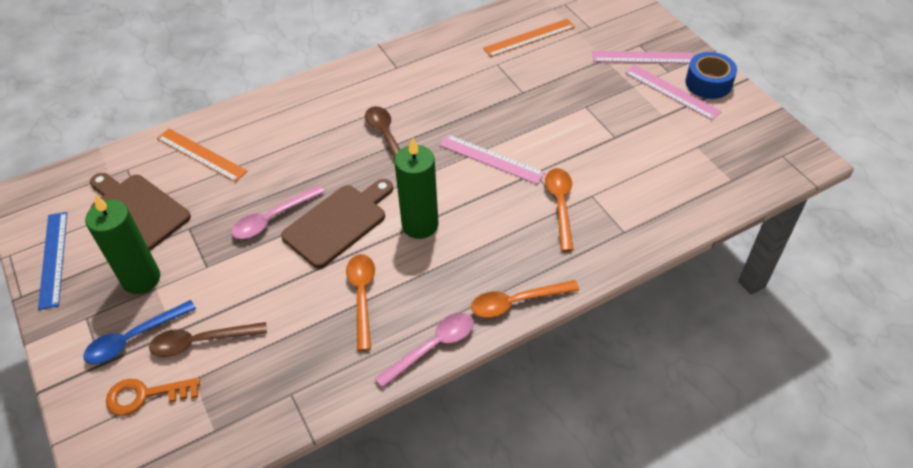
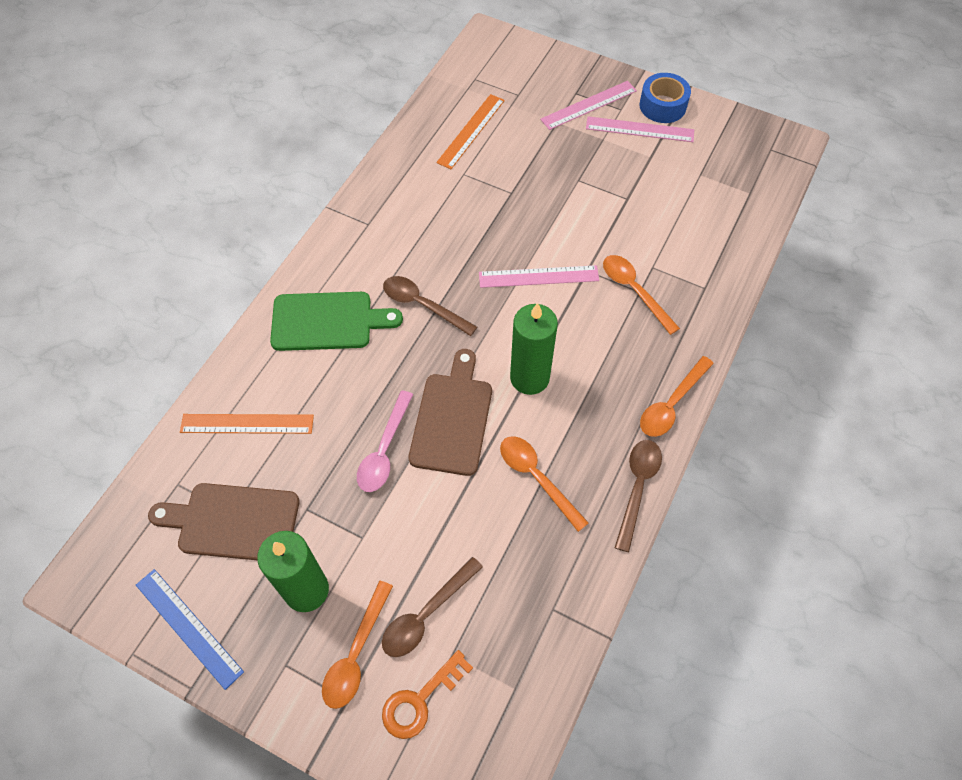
camera: 35 degrees left, 10 degrees up
blue spoon [83,300,196,364] -> orange spoon [322,581,393,709]
pink spoon [374,313,474,388] -> brown spoon [615,440,662,552]
none -> green cutting board [270,292,403,351]

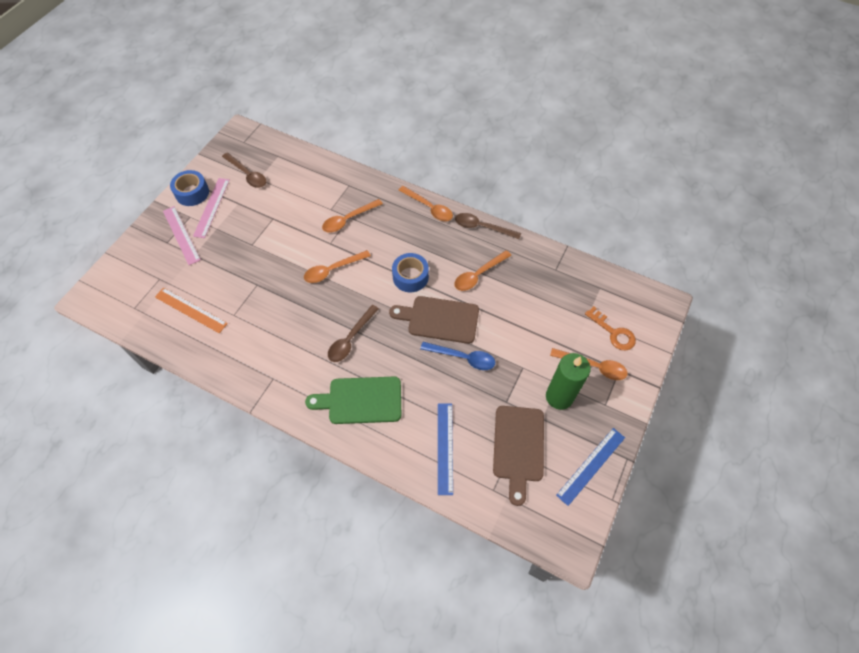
camera: 90 degrees left, 0 degrees up
orange ruler [180,414,314,434] -> blue ruler [438,403,453,495]
green cutting board [270,292,403,351] -> green cutting board turned 90 degrees counterclockwise [305,377,401,424]
pink spoon [357,391,413,492] -> blue spoon [420,342,495,370]
brown spoon [382,557,483,657] -> brown spoon moved to [222,153,266,188]
pink ruler [479,265,599,288] -> orange spoon [304,250,371,283]
green candle [510,303,558,395] -> blue tape [392,253,429,292]

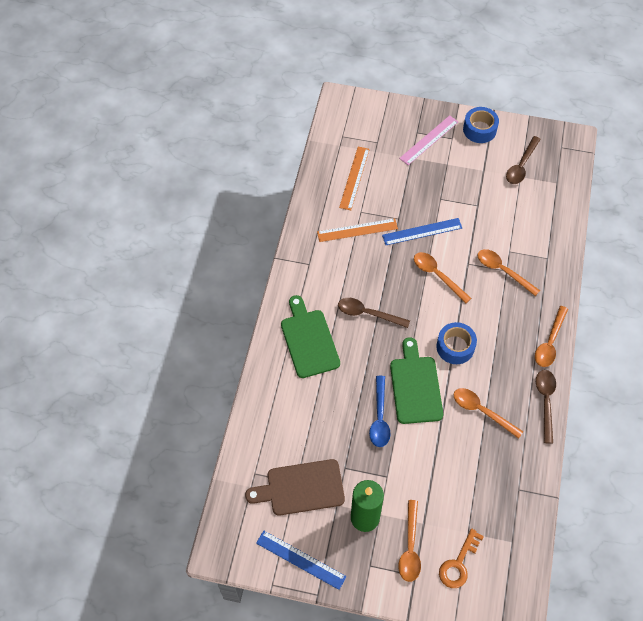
camera: 75 degrees right, 0 degrees up
pink ruler [193,178,230,238] -> none
brown cutting board [389,296,479,344] -> green cutting board [390,337,443,424]
blue ruler [438,403,453,495] -> blue ruler moved to [382,218,462,245]
none -> orange ruler [317,218,398,242]

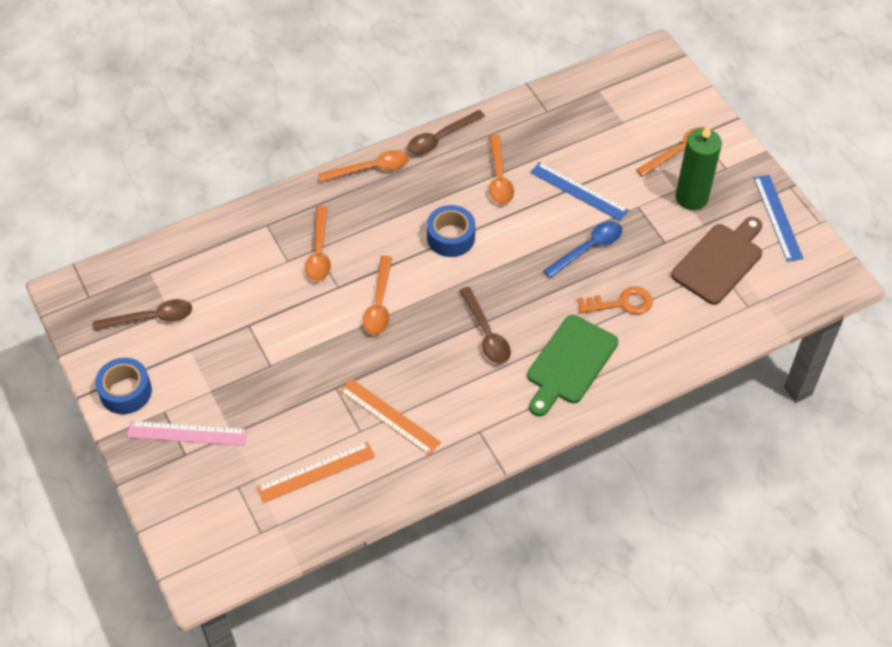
camera: 130 degrees left, 5 degrees down
brown cutting board [245,459,345,516] -> brown cutting board turned 90 degrees counterclockwise [671,217,762,305]
blue ruler [382,218,462,245] -> blue ruler moved to [530,162,629,221]
green cutting board [390,337,443,424] -> none
orange key [439,529,484,588] -> orange key moved to [577,286,653,315]

